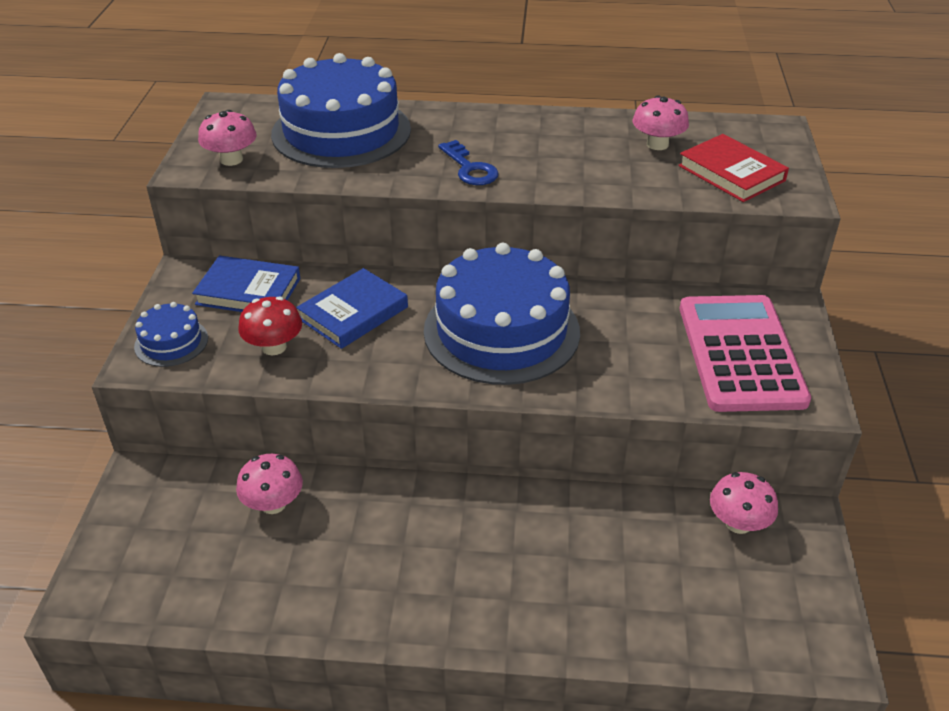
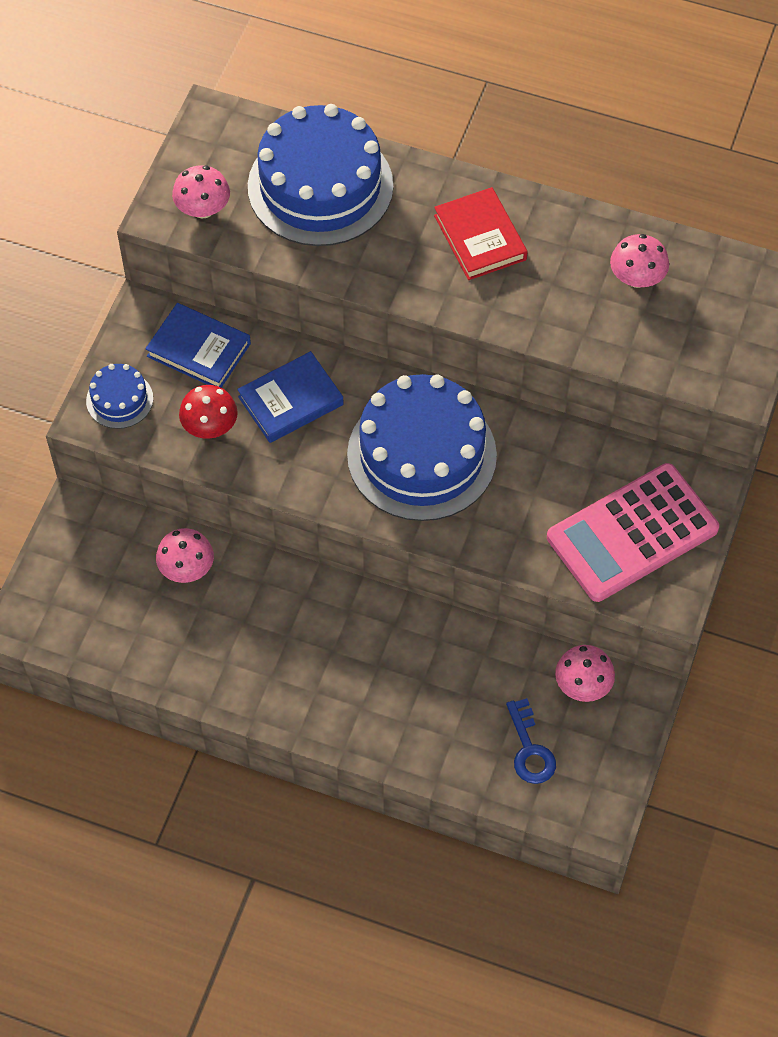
camera: 15 degrees right, 20 degrees up
blue key [438,140,498,185] -> blue key moved to [506,698,556,784]
red book [678,134,789,202] -> red book moved to [434,187,528,280]
pink calculator [680,295,811,412] -> pink calculator turned 135 degrees counterclockwise [547,463,719,602]

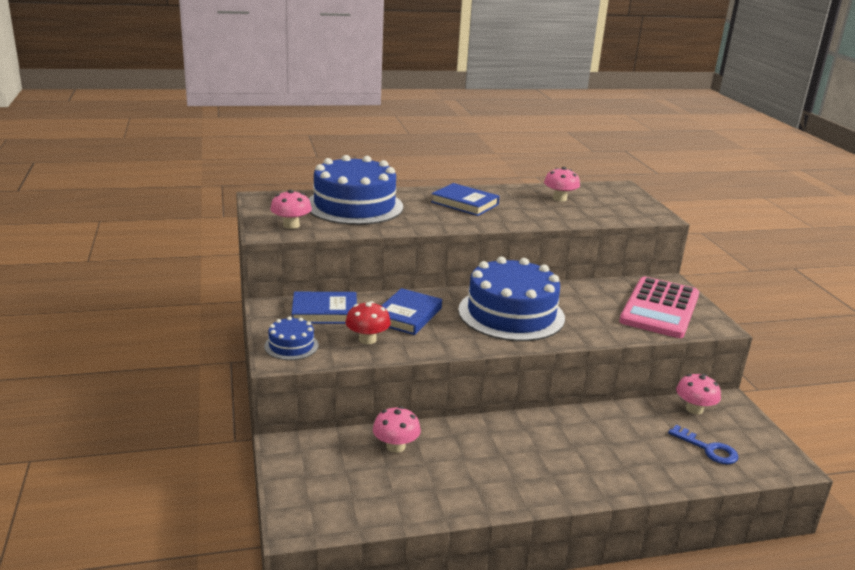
camera: 35 degrees left, 35 degrees down
red book [434,187,528,280] -> blue book [431,183,499,216]

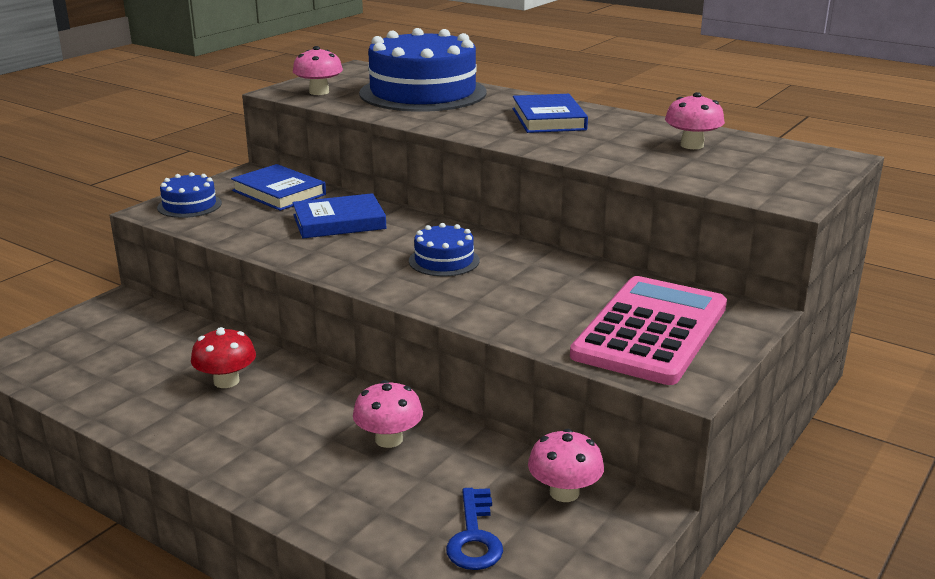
camera: 50 degrees right, 0 degrees up
red mushroom [345,301,391,344] -> red mushroom moved to [191,327,256,388]
pink mushroom [373,406,421,453] -> pink mushroom moved to [353,380,423,448]
blue cake [458,256,565,341] -> blue cake [409,223,480,276], size x0.45
pink calculator [619,277,699,338] -> pink calculator turned 135 degrees clockwise [570,276,727,385]

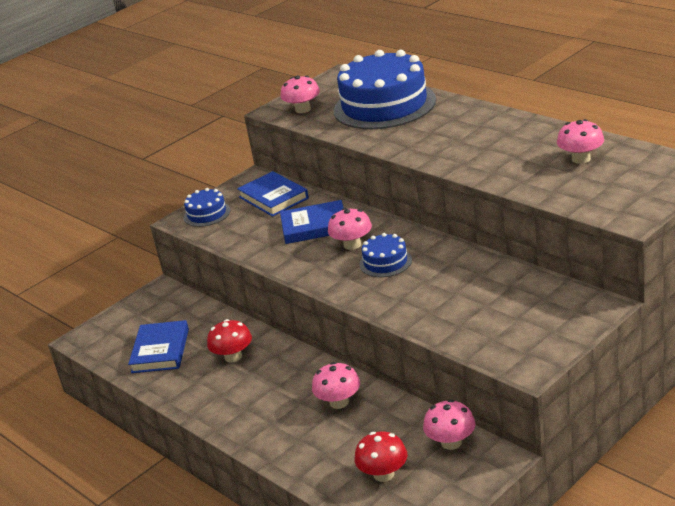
camera: 15 degrees right, 5 degrees up
blue key [446,488,503,570] -> red mushroom [355,431,407,482]
blue book [513,94,588,133] -> blue book moved to [128,320,189,373]
pink calculator [570,276,727,385] -> none
none -> pink mushroom [328,208,372,250]

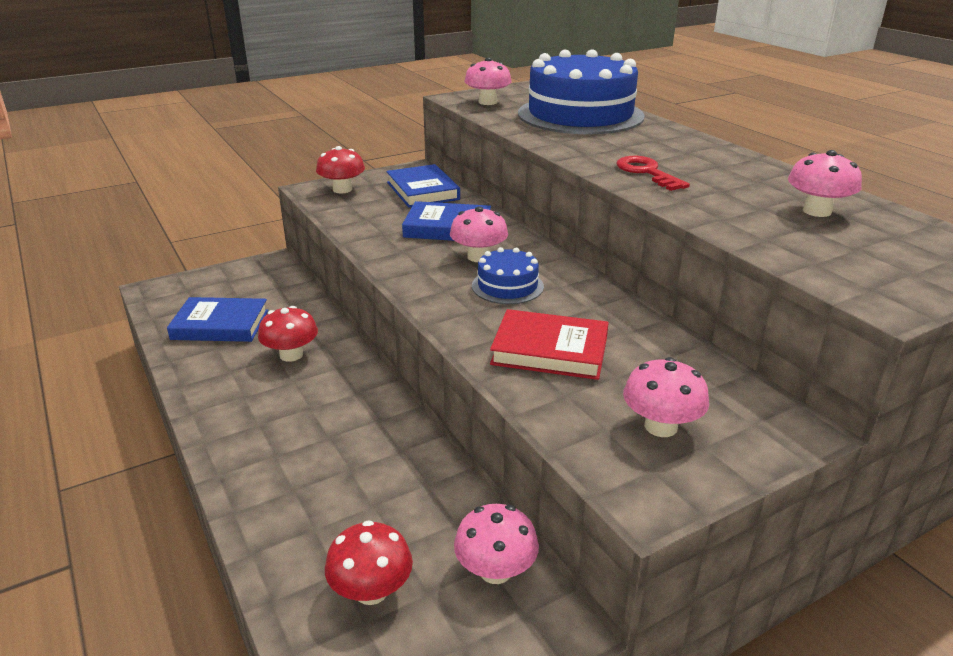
camera: 10 degrees right, 0 degrees up
blue book [128,320,189,373] -> blue book turned 75 degrees clockwise [167,297,268,342]
blue cake [183,188,230,227] -> red mushroom [316,146,365,193]
pink mushroom [312,362,360,409] -> pink mushroom moved to [623,357,709,437]
none -> red book [490,309,609,380]
none -> red key [617,156,690,191]

